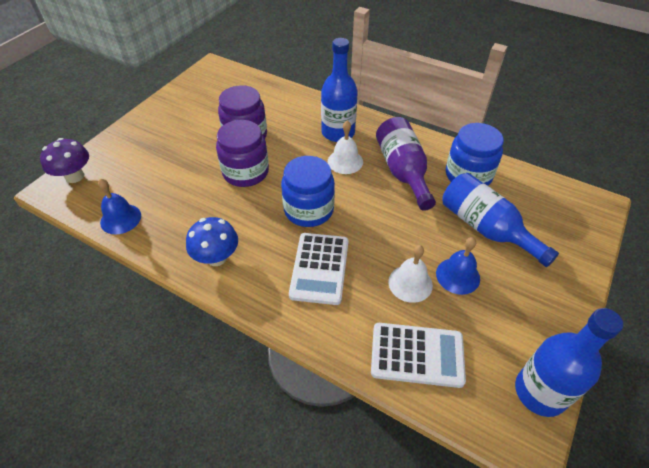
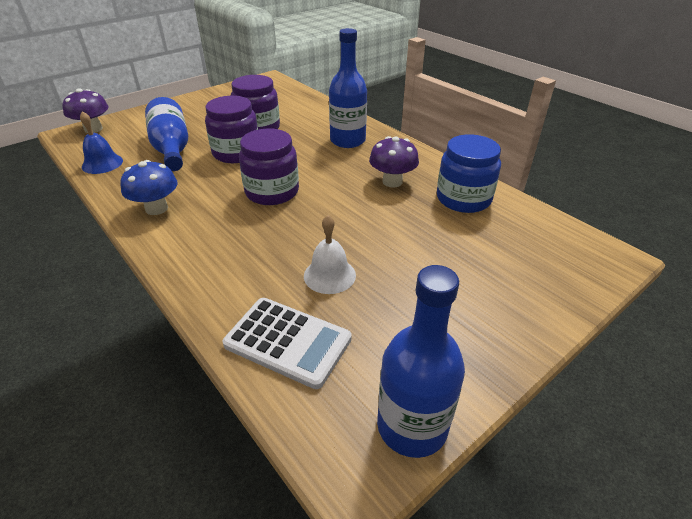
camera: 20 degrees right, 10 degrees down
blue jar [281,156,335,227] -> purple jar [239,128,299,205]
white calculator [289,233,349,305] -> none
white bell [328,121,363,174] -> none
purple bottle [376,117,436,211] -> purple mushroom [369,136,419,188]
blue bell [436,237,480,295] -> none
blue bottle [442,173,559,267] -> blue bottle moved to [145,97,188,171]

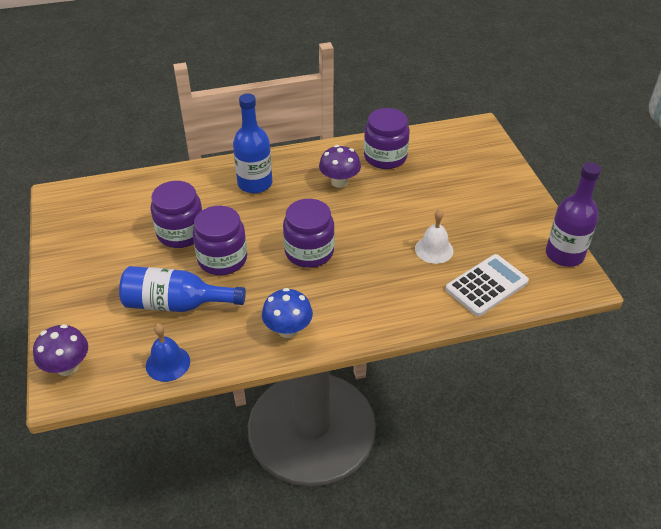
camera: 65 degrees left, 5 degrees up
blue bottle [377,265,465,458] -> purple bottle [546,162,601,267]
blue jar [437,134,501,213] -> purple jar [364,108,410,169]

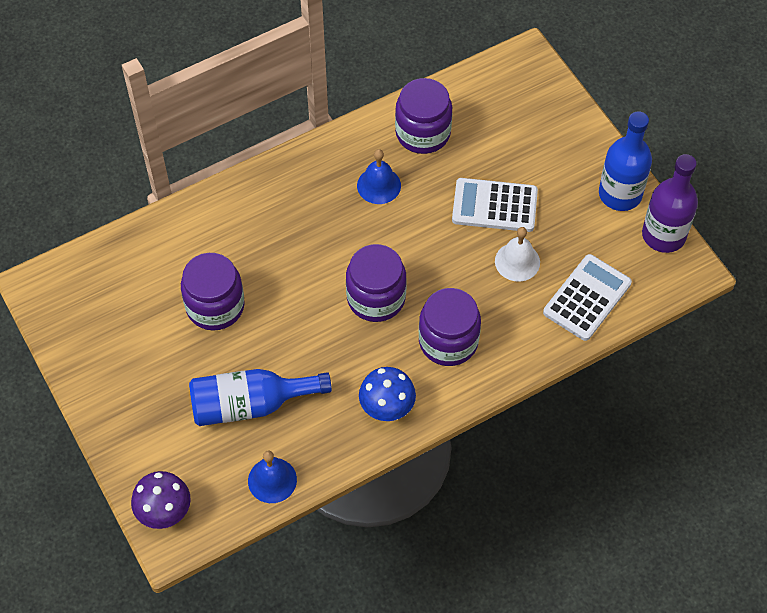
camera: 15 degrees left, 15 degrees up
purple jar [193,206,247,275] -> purple jar moved to [419,288,481,366]
blue bottle [233,93,272,193] -> blue bottle moved to [599,111,652,211]
purple mushroom [319,145,361,188] -> blue bell [357,149,401,204]
none -> white calculator [452,178,538,232]

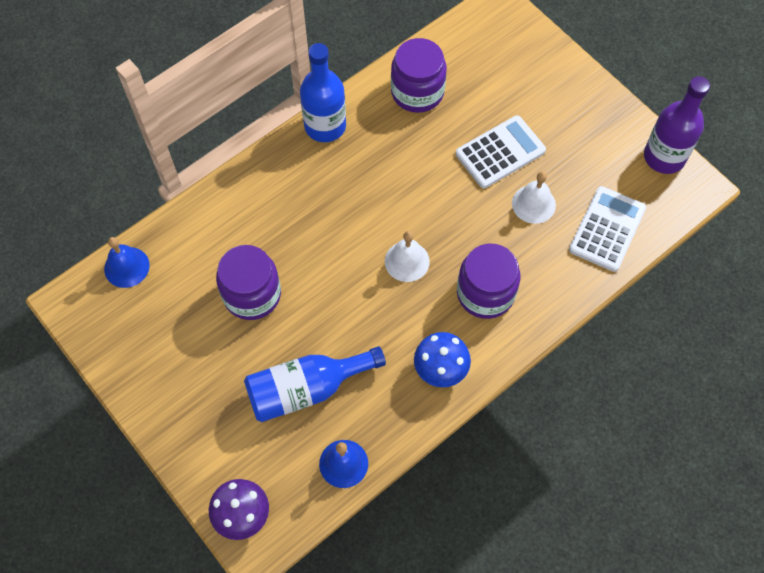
camera: 10 degrees left, 5 degrees up
purple jar [346,244,407,322] -> white bell [385,231,430,282]
blue bell [357,149,401,204] -> blue bell moved to [104,237,150,288]
white calculator [452,178,538,232] -> white calculator turned 150 degrees clockwise [456,116,546,188]
blue bottle [599,111,652,211] -> blue bottle moved to [300,43,346,142]

